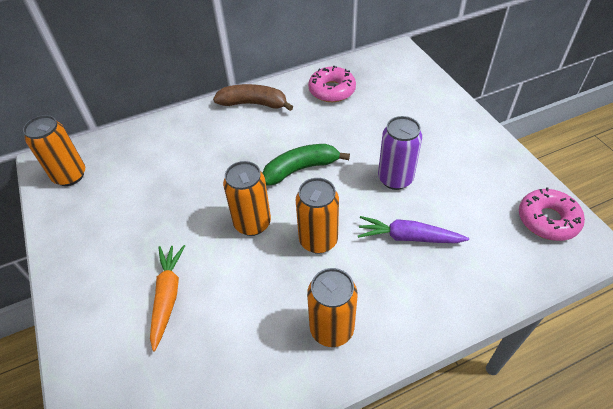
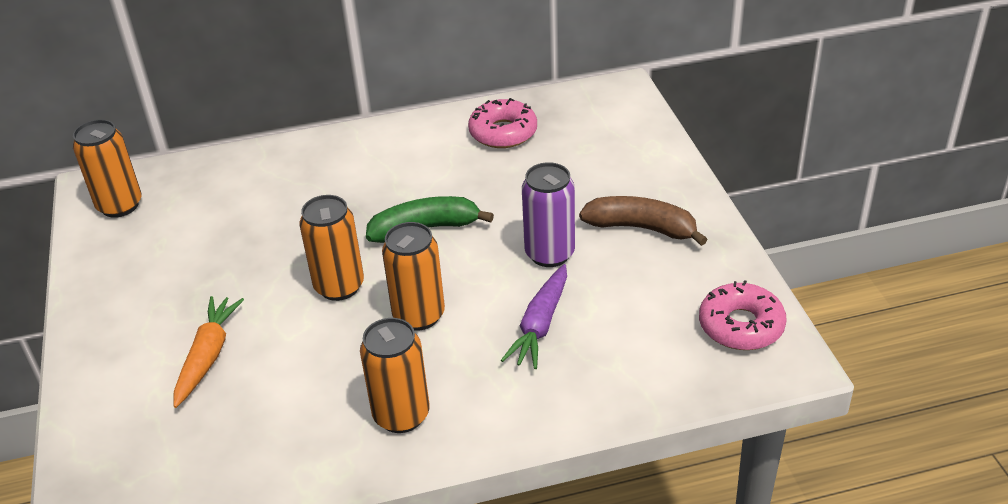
camera: 10 degrees right, 10 degrees down
brown banana [213,84,293,111] -> brown banana moved to [579,196,708,246]
purple carrot [358,216,469,243] -> purple carrot turned 90 degrees counterclockwise [501,264,567,369]

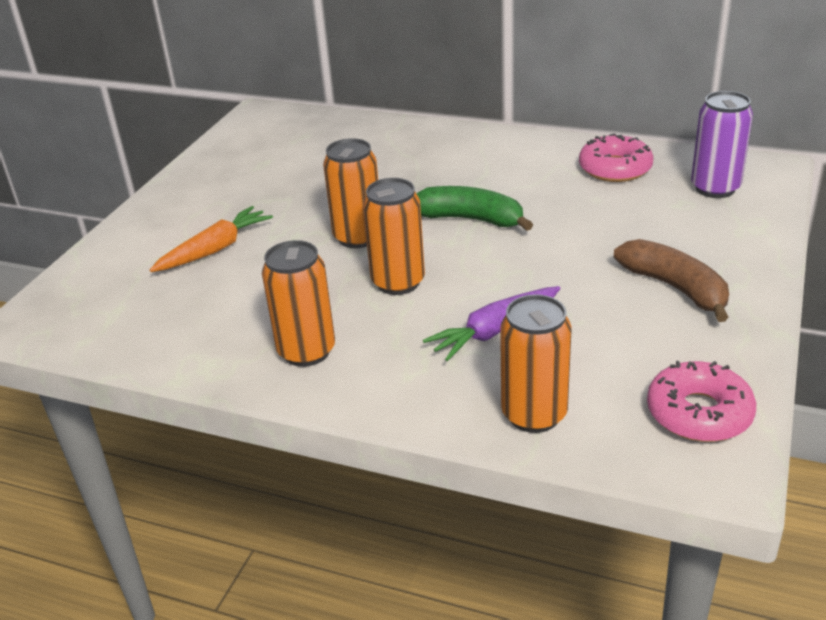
camera: 35 degrees right, 5 degrees down
orange can [73,119,141,218] -> orange can moved to [500,295,571,433]
purple can [522,162,575,267] -> purple can moved to [691,91,753,198]

